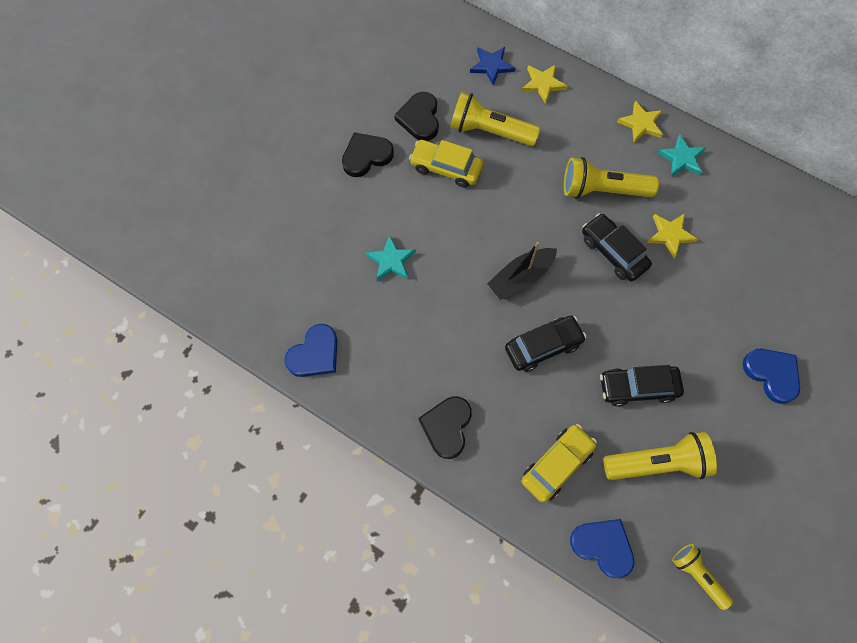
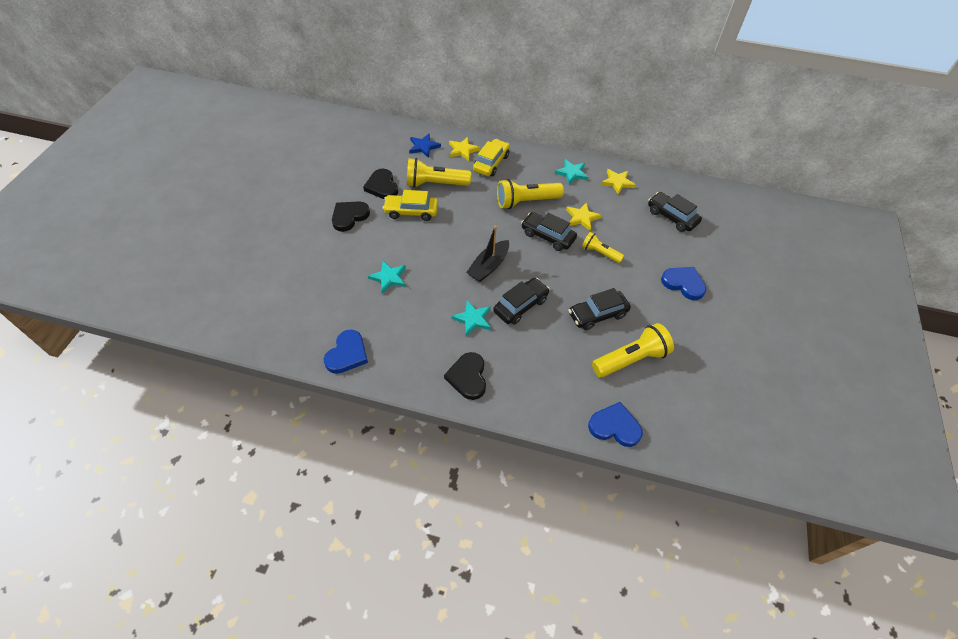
camera: 20 degrees left, 15 degrees down
yellow car [521,424,597,503] -> yellow car moved to [473,139,510,176]
yellow star [617,101,663,143] -> yellow star moved to [601,169,636,194]
yellow flashlight [672,544,733,610] -> yellow flashlight moved to [582,232,624,263]
none -> turquoise star [452,300,491,336]
none -> black car [648,192,702,232]

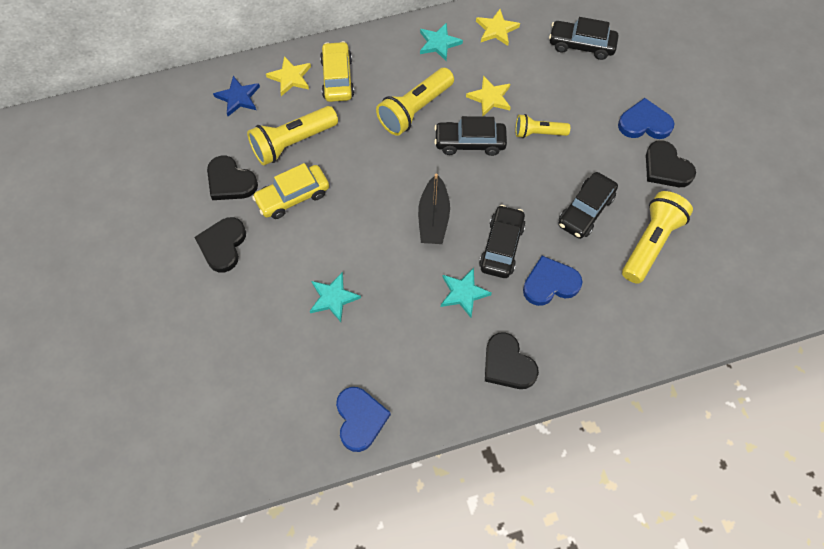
camera: 30 degrees left, 10 degrees up
blue heart [588,402,643,447] -> blue heart moved to [523,256,582,306]
none -> black heart [646,140,696,187]

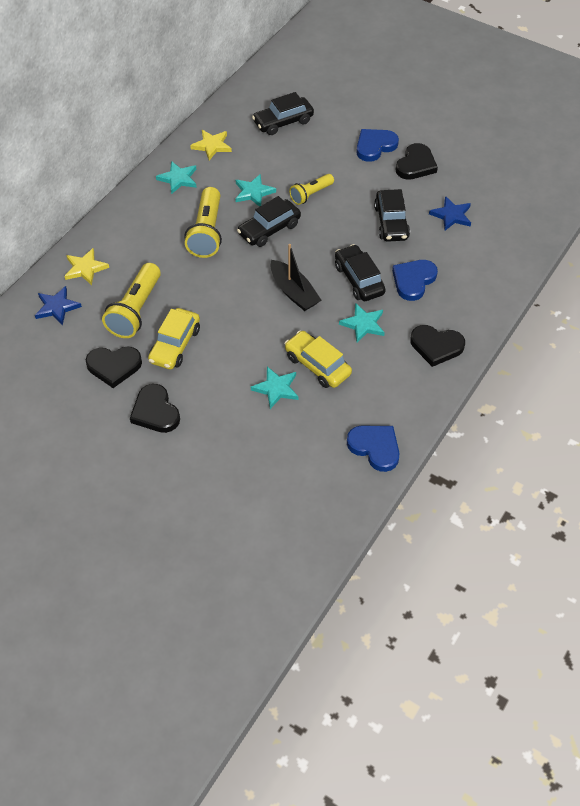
camera: 40 degrees left, 10 degrees down
yellow car [320,41,354,102] -> yellow car moved to [285,331,352,388]
yellow star [466,76,511,117] -> turquoise star [235,174,276,207]
yellow flashlight [622,191,693,284] -> blue star [429,196,471,230]
black heart [646,140,696,187] -> black heart turned 75 degrees counterclockwise [396,143,438,180]

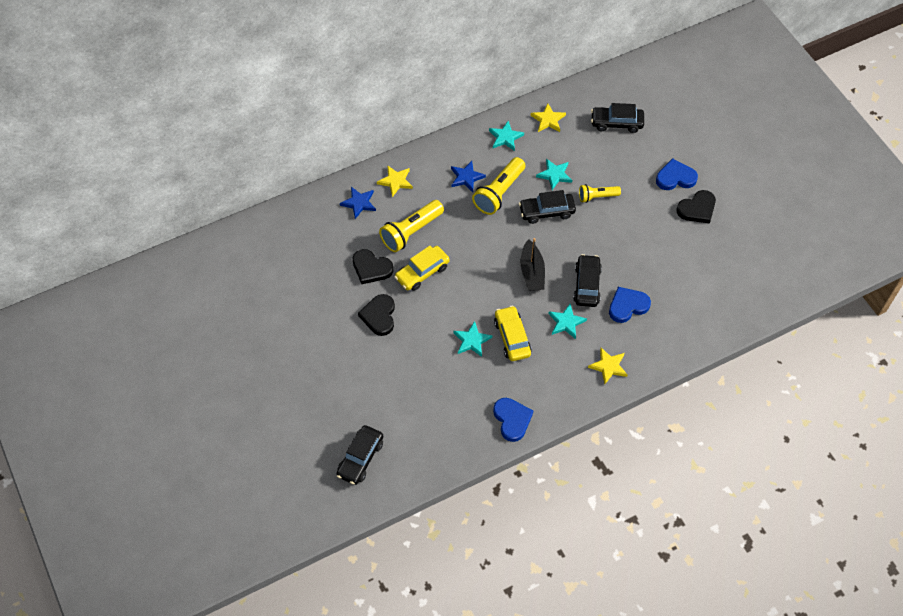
camera: 30 degrees right, 5 degrees up
black car [374,189,410,242] -> black car moved to [337,425,383,485]
black heart [410,325,465,367] -> yellow star [588,348,628,384]
blue star [429,196,471,230] -> blue star moved to [451,161,486,192]

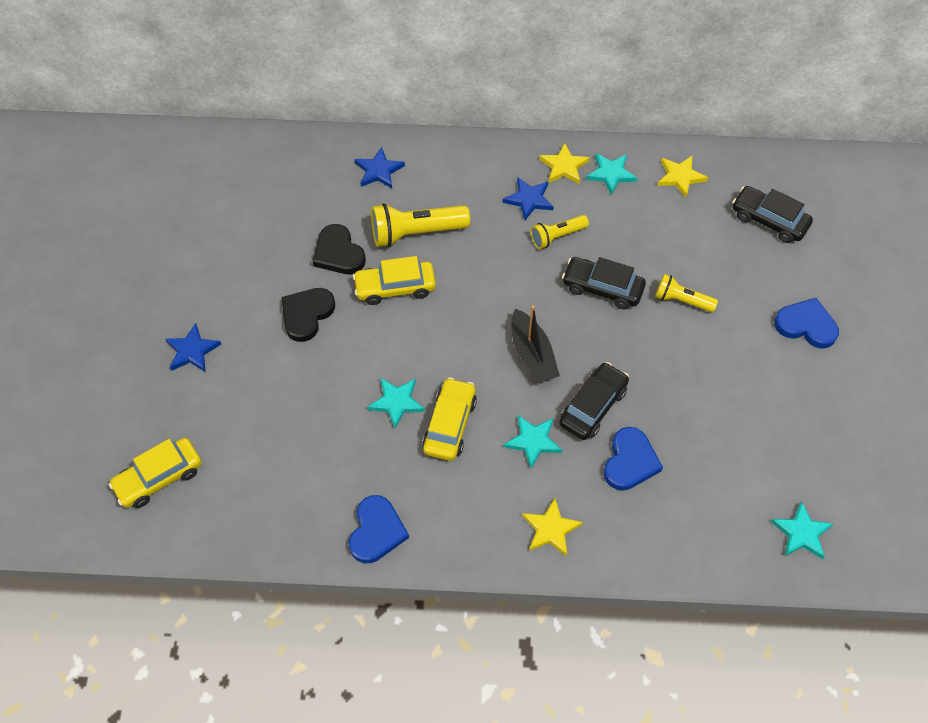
camera: 30 degrees right, 0 degrees up
black car [337,425,383,485] -> yellow car [109,438,202,508]
yellow star [377,165,413,197] -> yellow star moved to [539,143,590,184]
yellow flashlight [472,157,525,215] -> yellow flashlight [531,215,589,249], size x0.60
black boat [521,238,545,291] -> black boat turned 45 degrees counterclockwise [511,305,560,383]
turquoise star [536,159,572,190] -> turquoise star moved to [771,501,833,559]
blue heart [609,287,651,323] -> blue heart turned 105 degrees clockwise [604,427,663,491]
black heart [677,190,716,224] -> none
none -> blue star [165,323,221,372]

